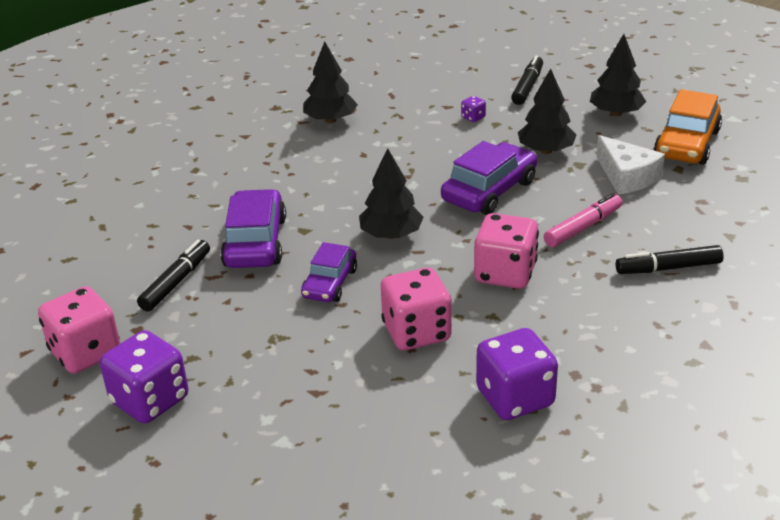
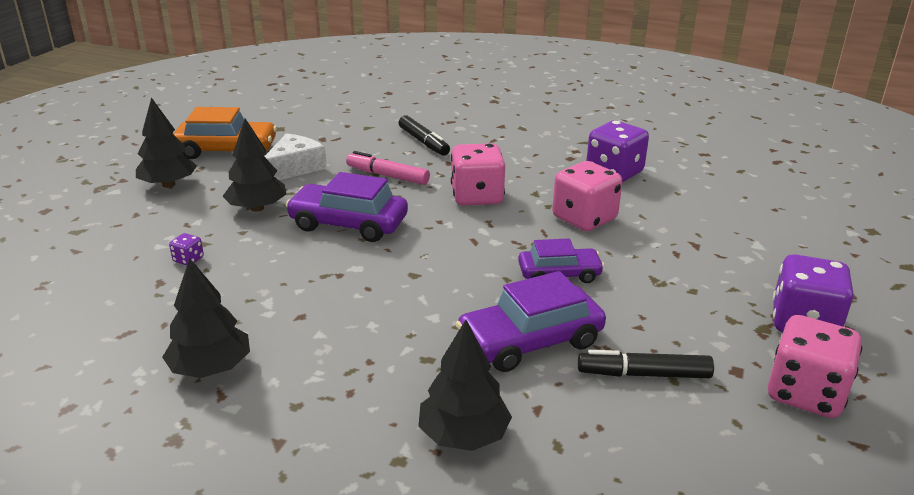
camera: 115 degrees left, 5 degrees down
black tree [359,148,423,239] -> black tree moved to [418,320,512,451]
black marker [511,55,543,105] -> none

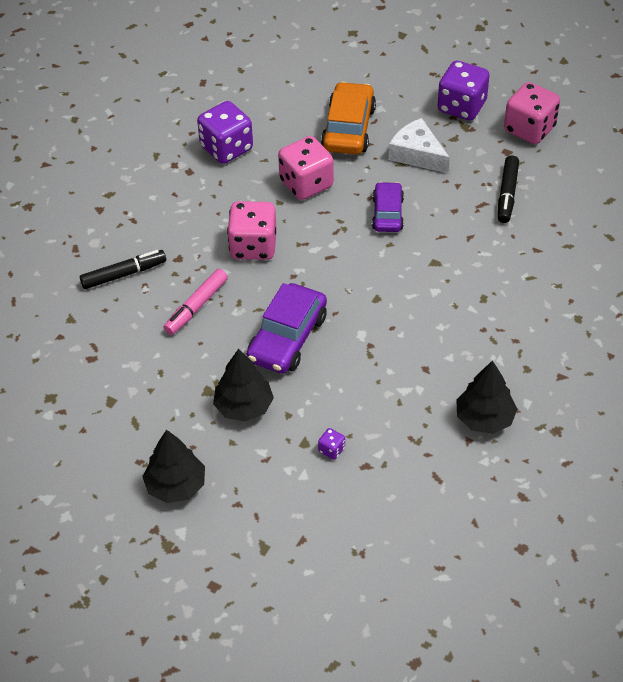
camera: 80 degrees left, 20 degrees up
orange car [173,107,277,159] -> orange car moved to [321,82,376,155]
white cheese [264,133,327,180] -> white cheese moved to [389,118,450,173]
black tree [418,320,512,451] -> none
purple car [456,271,606,372] -> none

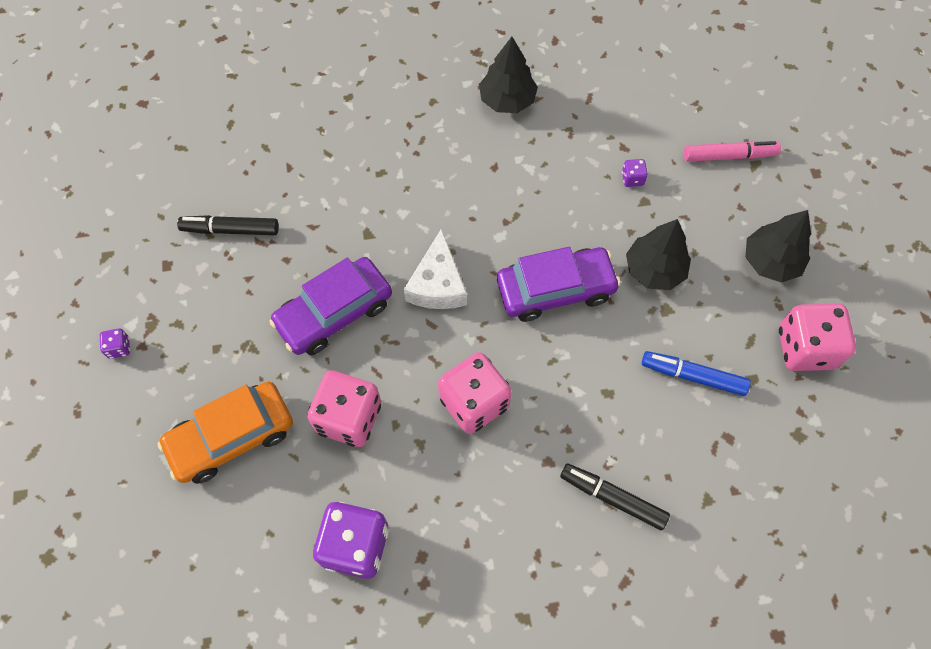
camera: 130 degrees left, 15 degrees up
pink marker [163,269,228,335] -> pink marker moved to [684,141,781,162]
purple car [372,182,404,232] -> purple car [269,257,392,355], size x1.56
white cheese [389,118,450,173] -> white cheese moved to [404,229,467,309]
purple dice [438,61,489,121] -> purple dice [100,328,130,359], size x0.43
black marker [498,155,519,223] -> black marker turned 150 degrees counterclockwise [177,215,279,235]
pink dice [504,82,560,144] -> pink dice moved to [779,303,856,371]
none -> blue marker [642,351,751,396]

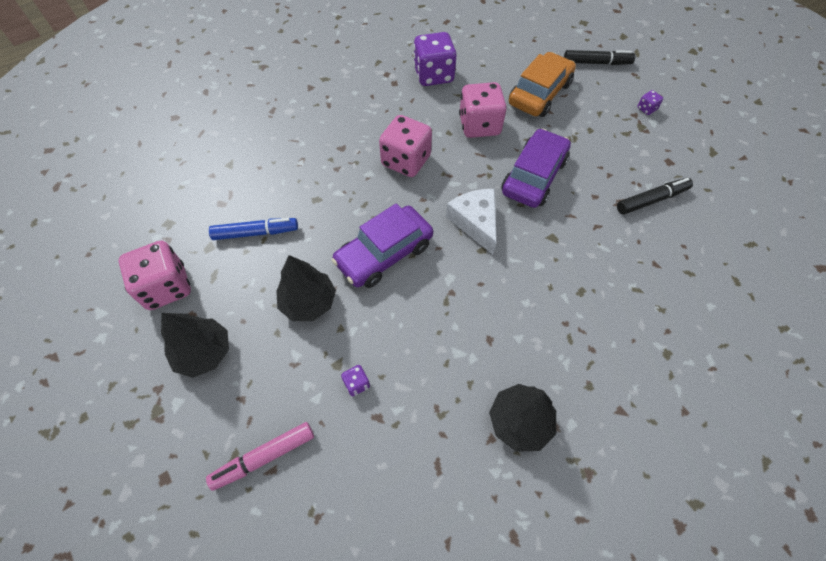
camera: 155 degrees right, 5 degrees down
black marker [560,463,670,530] -> black marker moved to [564,50,635,65]

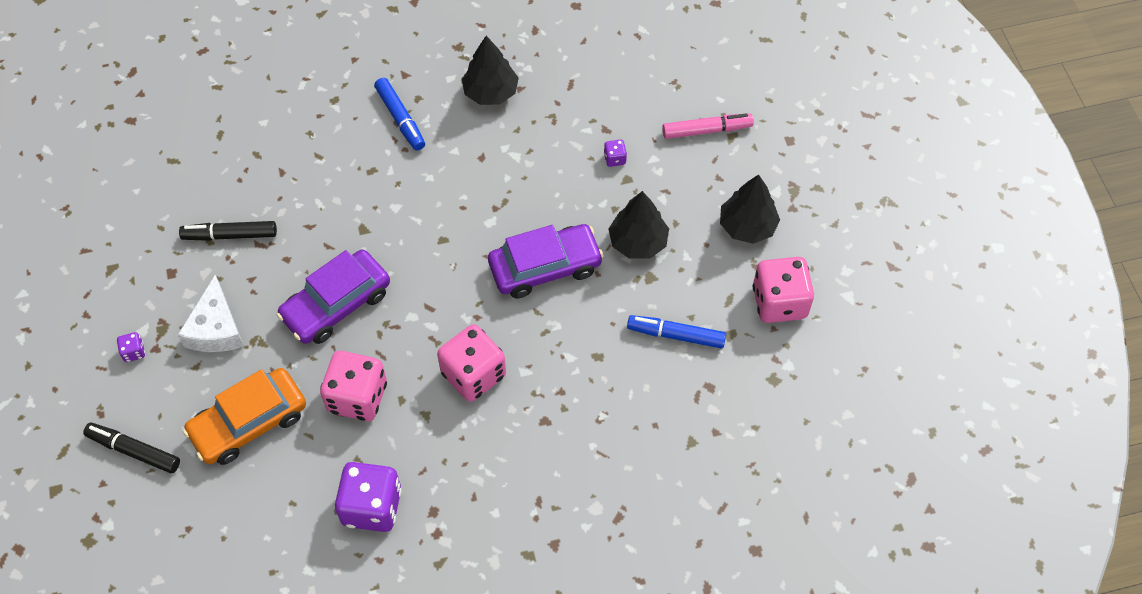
camera: 160 degrees left, 0 degrees up
white cheese [446,189,497,255] -> white cheese moved to [178,275,244,352]
none -> blue marker [374,78,425,151]

